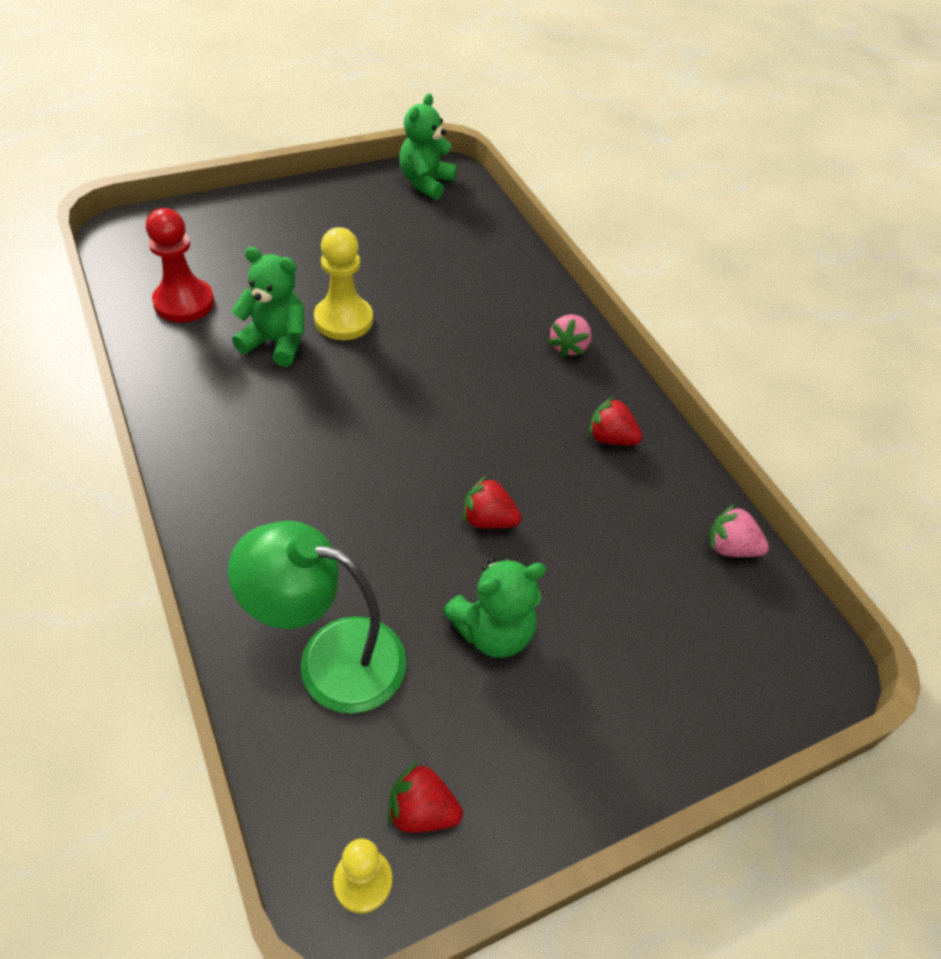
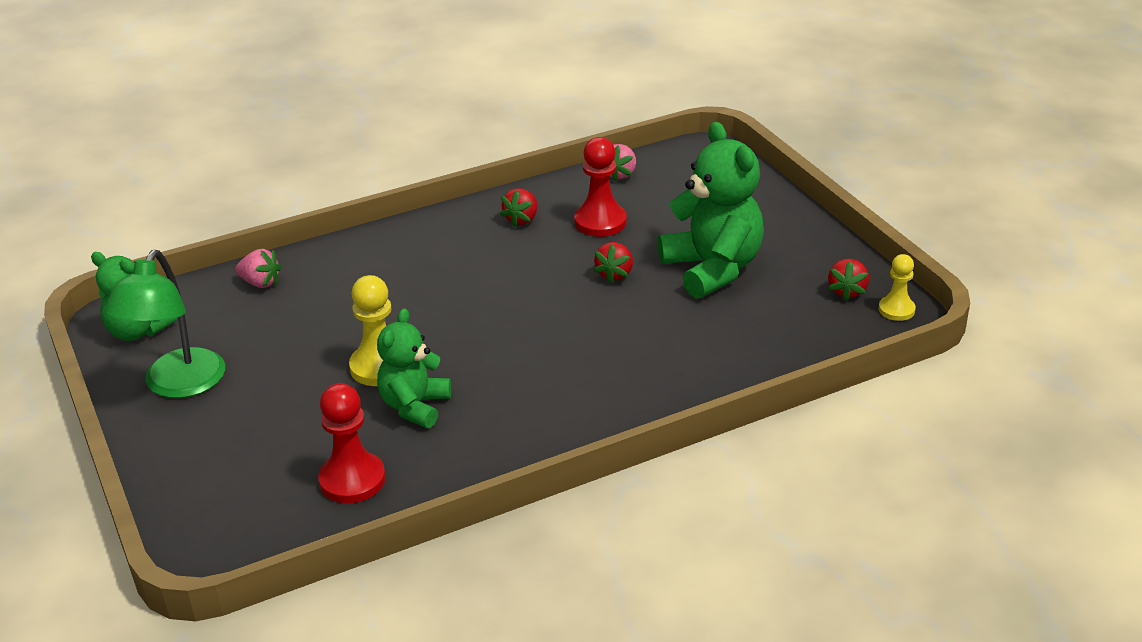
camera: 85 degrees left, 15 degrees down
green lamp [228,521,407,713] -> green lamp moved to [104,250,225,398]
green teddy bear [443,557,546,658] -> green teddy bear [657,122,764,299], size x1.60
pink strawberry [548,314,592,358] -> pink strawberry moved to [235,249,281,288]
none -> red pawn [574,137,627,237]

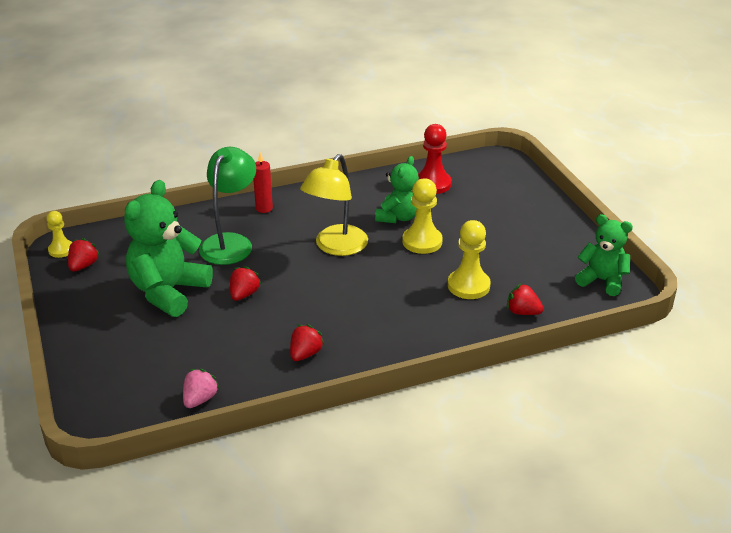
camera: 175 degrees left, 0 degrees up
green lamp [104,250,225,398] -> green lamp moved to [199,147,256,265]
pink strawberry [235,249,281,288] -> red strawberry [507,283,544,315]
red pawn [574,137,627,237] -> none
green teddy bear [657,122,764,299] -> green teddy bear turned 45 degrees clockwise [124,180,213,317]
none -> red candle [253,152,273,213]
none -> yellow lamp [300,154,368,256]
none -> yellow pawn [448,220,491,299]

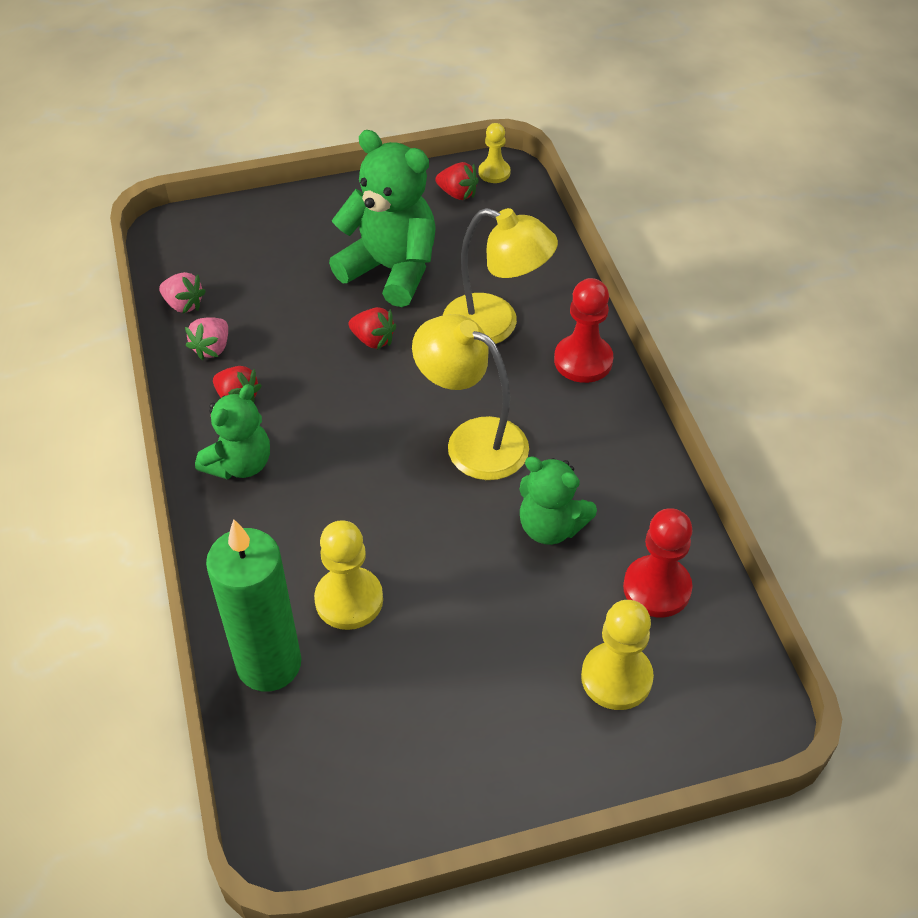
camera: 95 degrees right, 15 degrees up
green lamp [199,147,256,265] -> yellow lamp [442,208,558,344]
red candle [253,152,273,213] -> red pawn [554,278,613,383]
yellow pawn [402,178,443,254] -> yellow pawn moved to [581,600,654,710]
red strawberry [507,283,544,315] -> green candle [206,519,301,692]
green teddy bear [575,214,633,296] -> green teddy bear moved to [195,384,270,480]
none -> pink strawberry [185,317,228,360]

